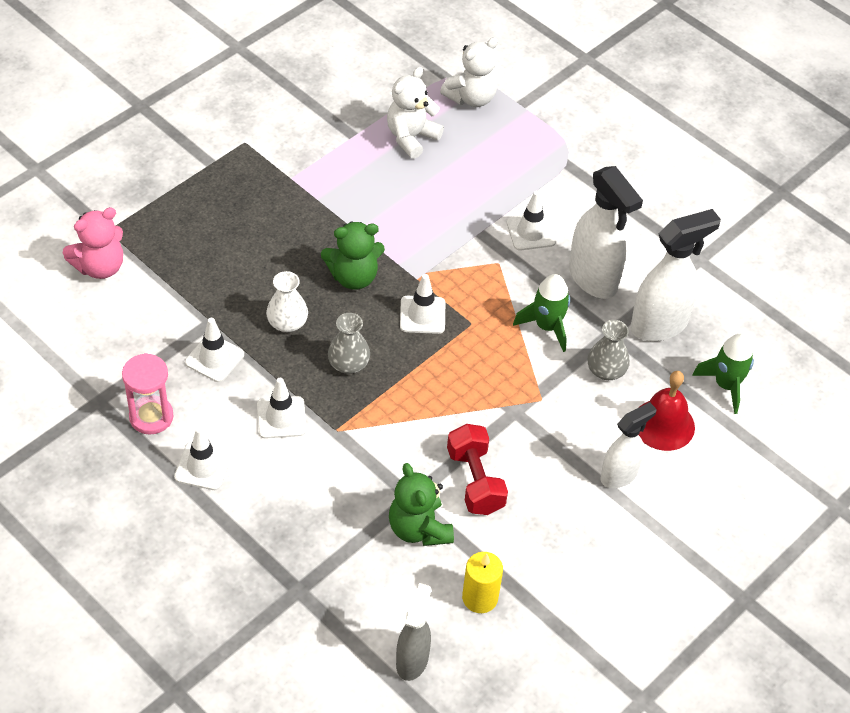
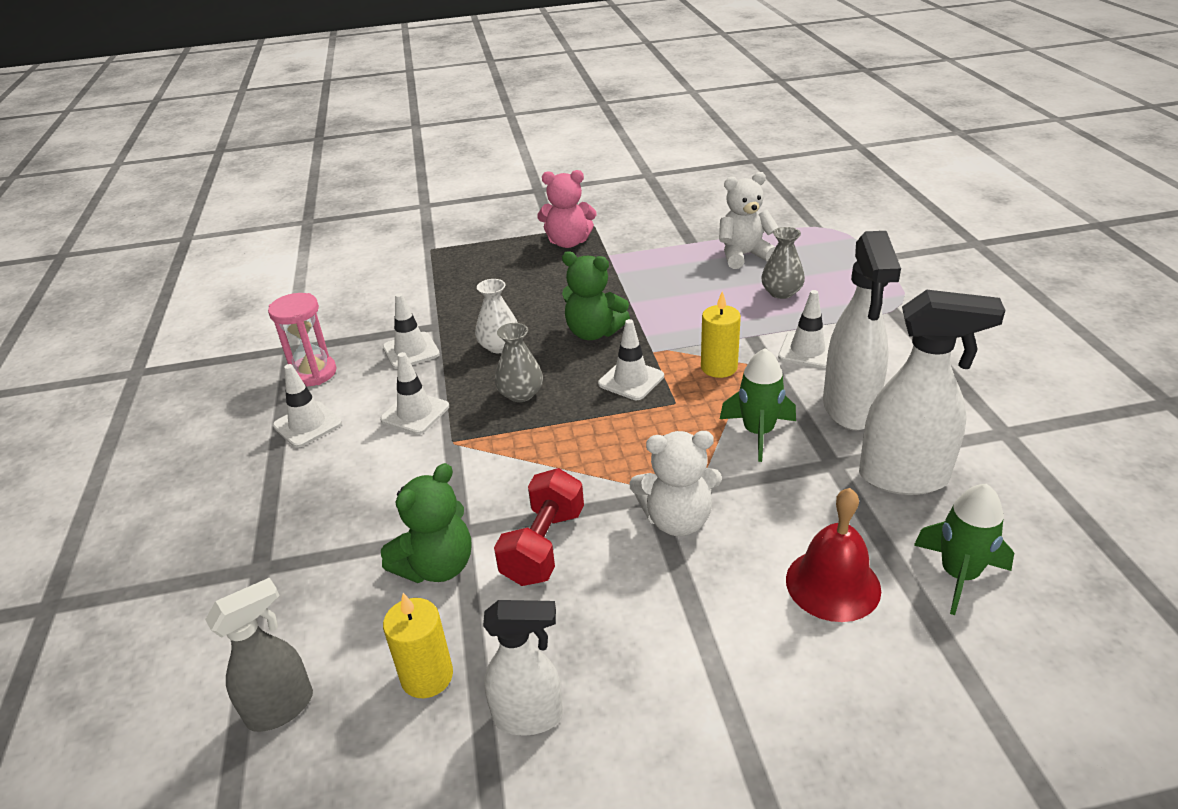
camera: 40 degrees right, 15 degrees down
pink teddy bear [63,207,123,279] -> pink teddy bear moved to [537,170,596,248]
green teddy bear [389,463,454,546] -> green teddy bear turned 150 degrees counterclockwise [381,463,471,583]
white teddy bear [440,37,498,107] -> white teddy bear moved to [629,431,722,536]
grey vase [588,320,630,380] -> grey vase moved to [761,227,805,299]
white spray bottle [600,402,657,488] -> white spray bottle moved to [483,600,563,735]
none -> yellow candle [701,291,741,378]

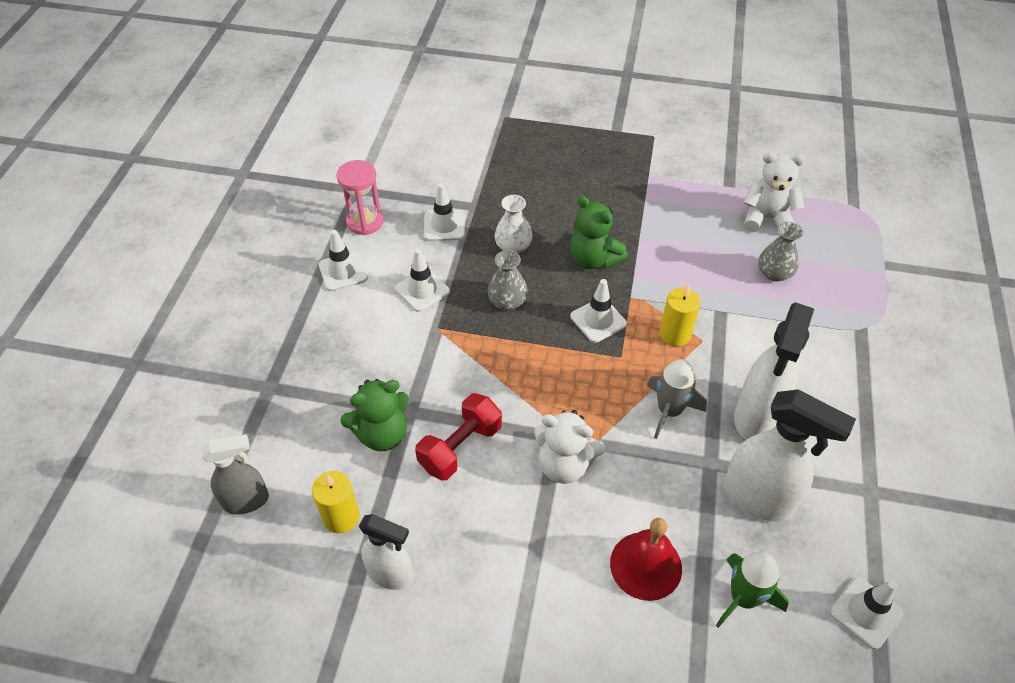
camera: 20 degrees right, 15 degrees up
pink teddy bear [537,170,596,248] -> none
green rocket [720,348,796,462] -> grey rocket [647,359,707,439]
white traffic cone [778,290,831,368] -> white traffic cone moved to [830,577,903,650]

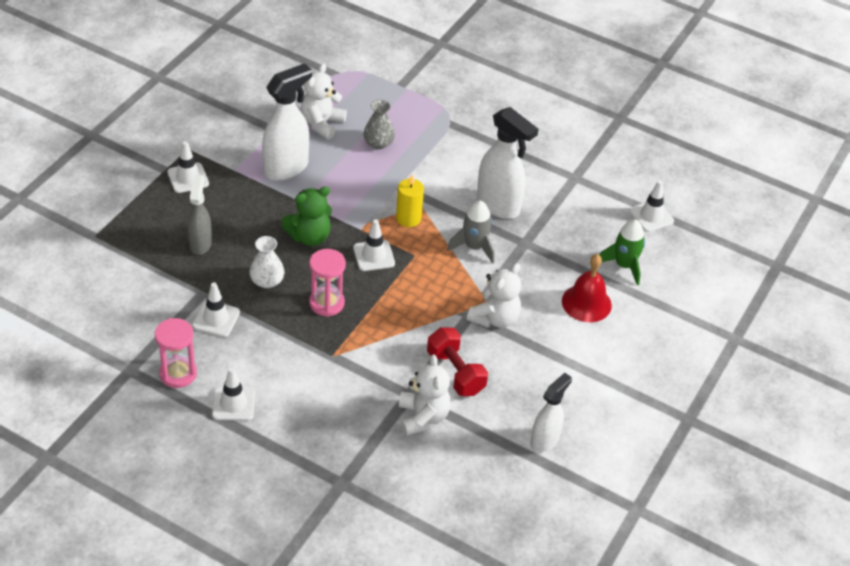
camera: 75 degrees left, 5 degrees down
grey spray bottle [201,434,269,514] -> grey spray bottle moved to [188,174,212,255]
yellow candle [312,471,360,533] -> none
green teddy bear [340,379,409,451] -> white teddy bear [399,355,451,436]
white traffic cone [395,249,450,312] -> white traffic cone moved to [168,141,209,193]
grey vase [488,250,528,310] -> pink hourglass [309,249,346,317]
white spray bottle [723,390,856,522] -> white spray bottle moved to [262,63,312,180]

